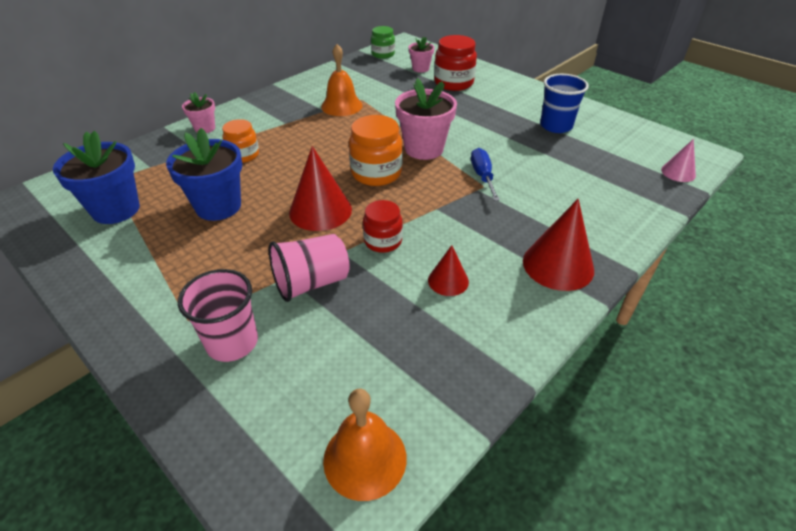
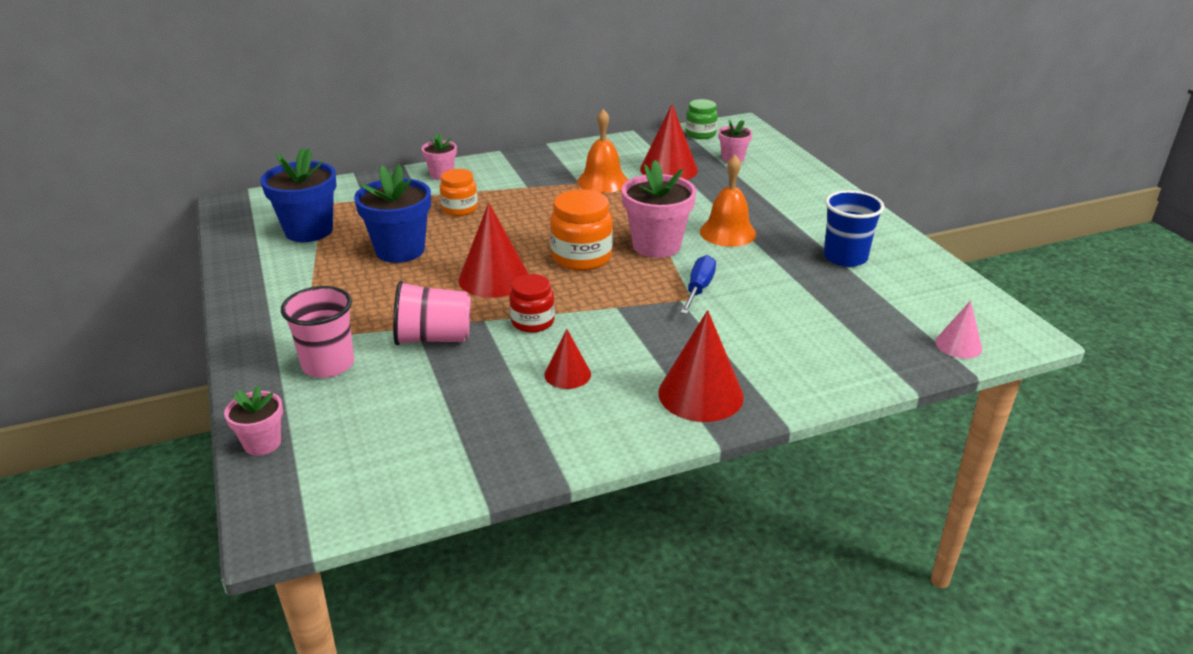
camera: 25 degrees right, 10 degrees down
orange bell [323,389,407,501] -> orange bell moved to [700,155,756,247]
red jar [434,35,477,91] -> none
none -> pink flower pot [224,386,283,456]
none -> red cone [640,104,698,180]

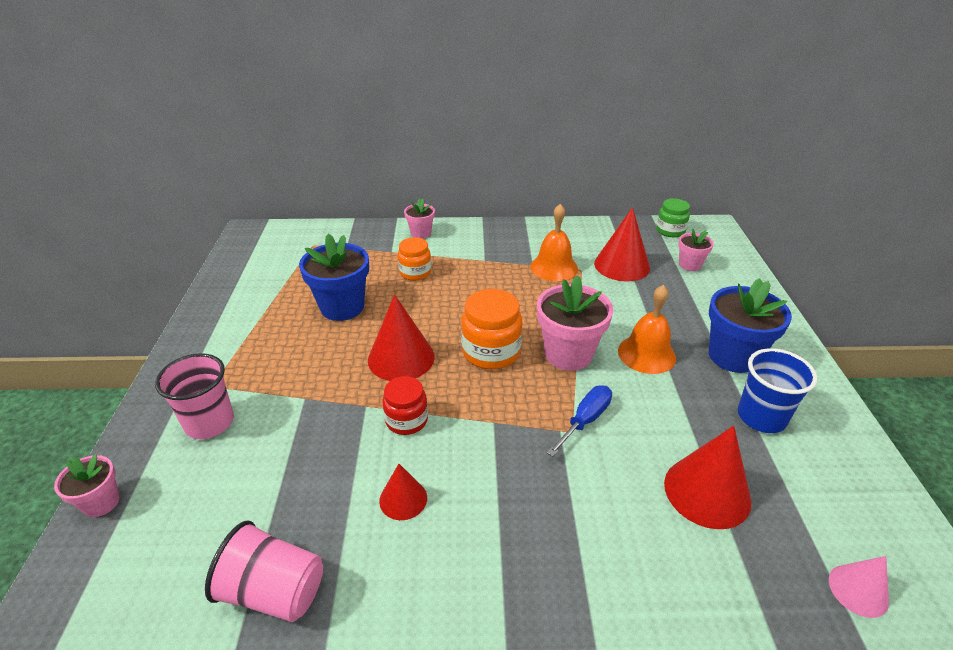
camera: 20 degrees right, 5 degrees up
blue flower pot [260,148,337,242] -> blue flower pot moved to [709,278,792,373]
pink cup [393,281,471,345] -> pink cup moved to [205,520,323,622]
red cone [659,310,744,422] -> red cone moved to [664,426,752,529]

